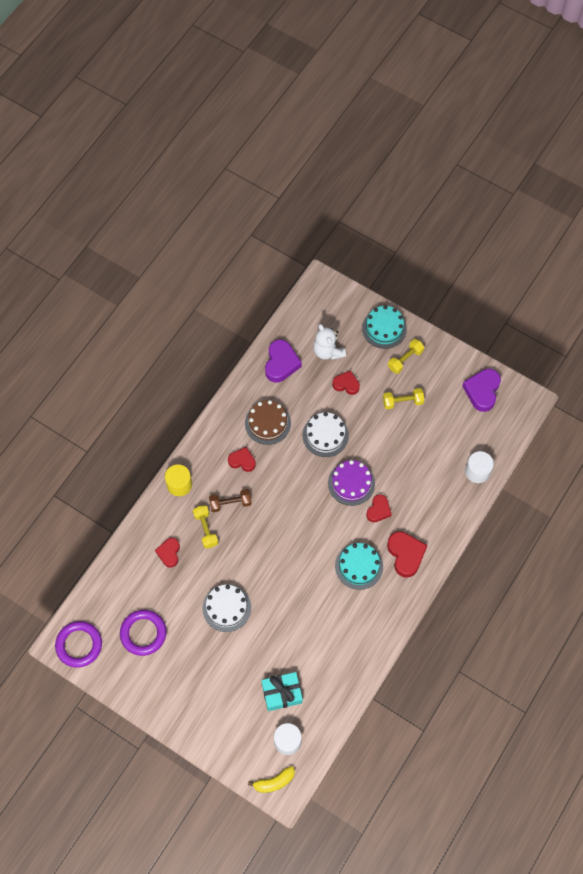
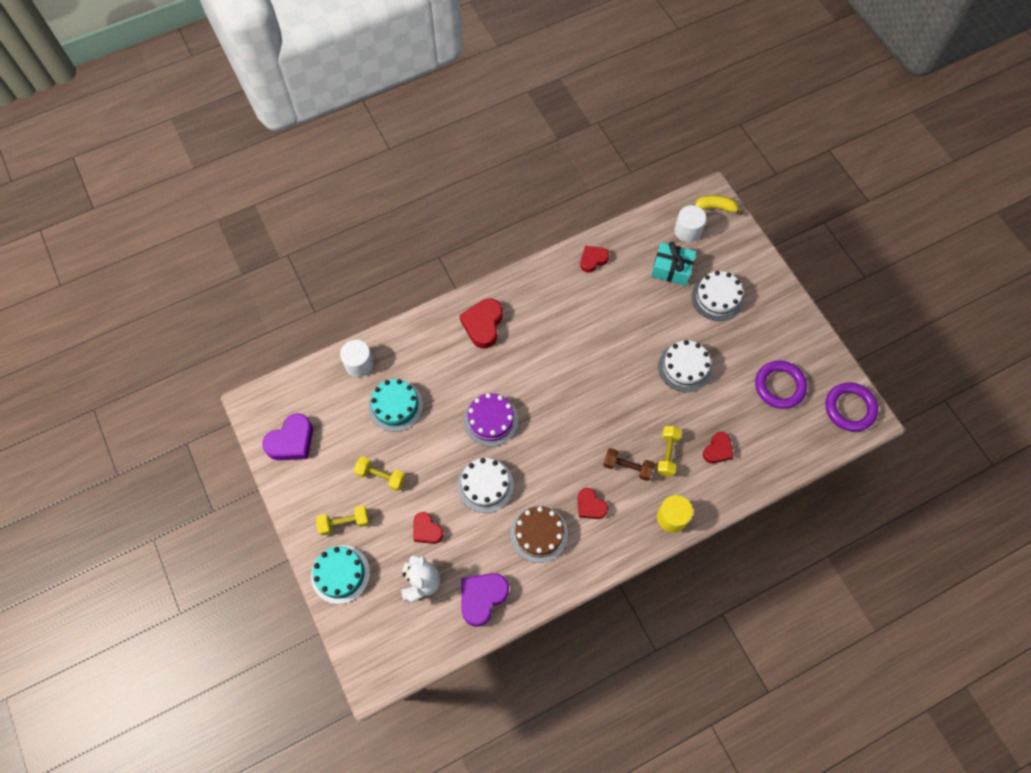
camera: 150 degrees left, 0 degrees up
turquoise cake [335,543,383,590] -> turquoise cake moved to [368,379,423,432]
red heart [366,494,392,523] -> red heart moved to [580,246,609,273]
none -> white cake [692,271,744,321]

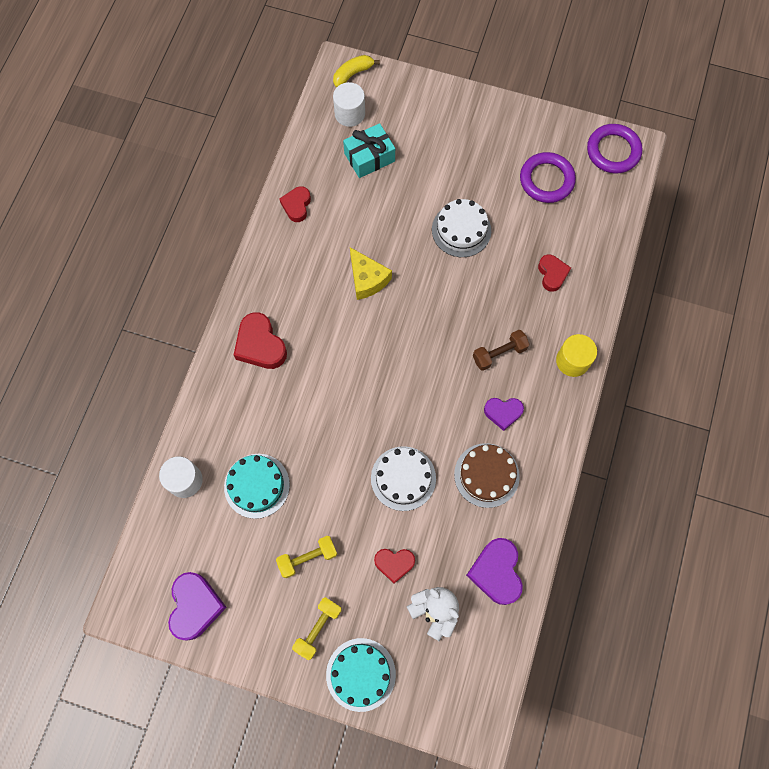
camera: 45 degrees left, 5 degrees up
purple cake [464,393,519,447] -> none
red heart [577,488,608,519] -> purple heart [484,398,524,431]
yellow dumbbell [656,426,682,477] -> none
white cake [692,271,744,321] -> none
none -> yellow cheese [350,247,392,300]

